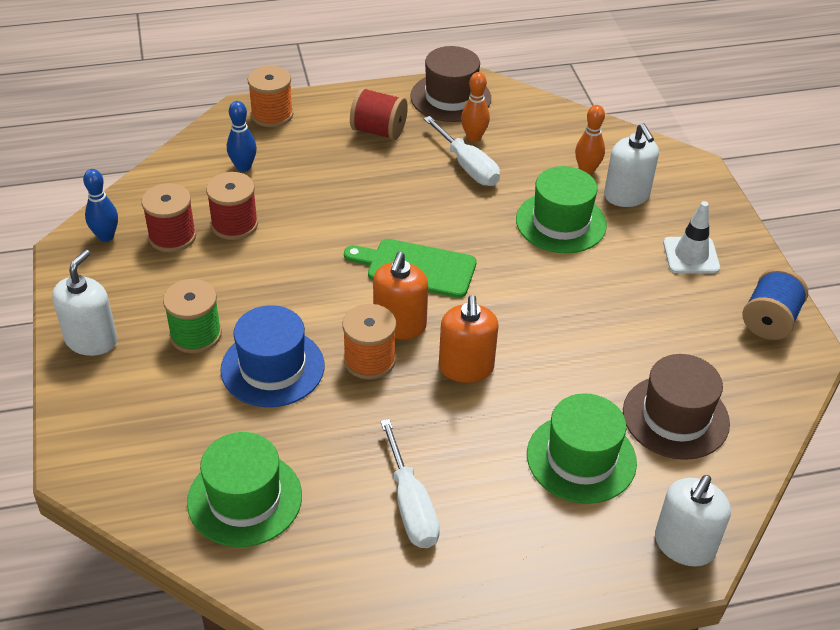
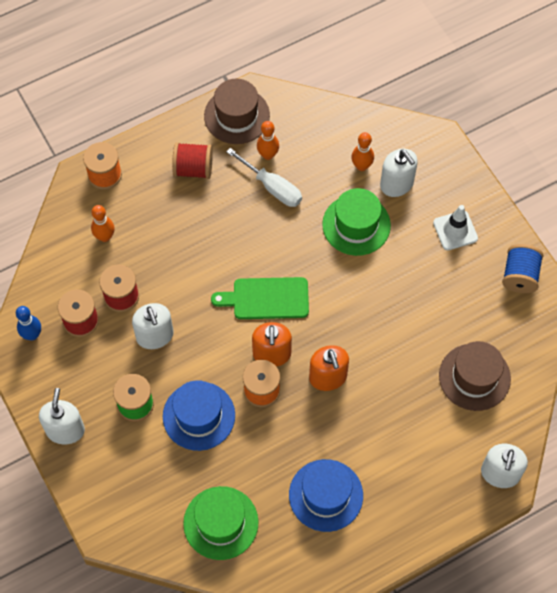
camera: 15 degrees left, 20 degrees up
blue bowling pin [227,101,257,172] -> orange bowling pin [91,205,115,242]
white screwdriver [380,419,440,548] -> blue hat [289,459,363,532]
green hat [527,393,637,504] -> none
none -> white soap dispenser [132,303,173,349]

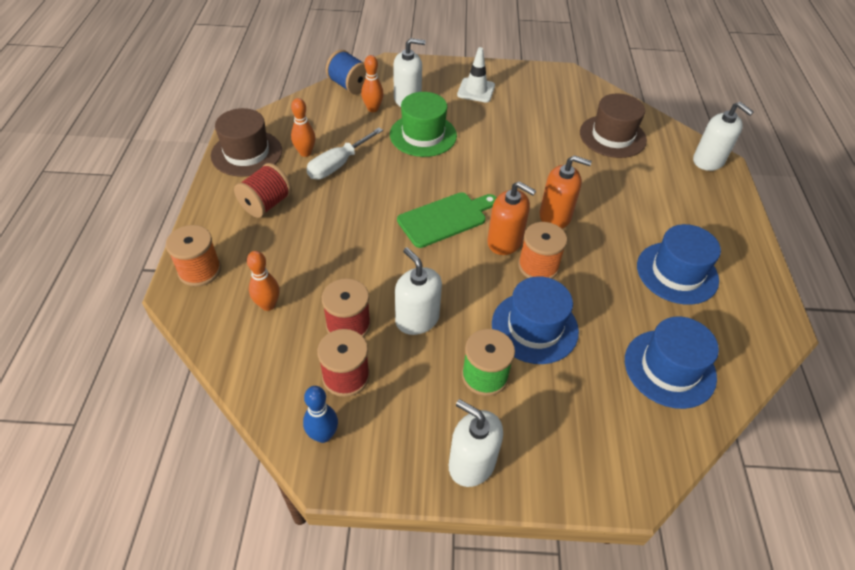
camera: 60 degrees left, 15 degrees down
white soap dispenser [132,303,173,349] -> white soap dispenser turned 135 degrees counterclockwise [395,247,442,335]
green hat [183,486,258,560] -> blue hat [625,316,719,409]
green cutting board [211,277,309,319] -> green cutting board turned 150 degrees counterclockwise [397,192,497,248]
white screwdriver [226,148,302,207] -> white screwdriver turned 150 degrees clockwise [306,128,383,180]
blue spool [502,244,544,293] -> blue spool moved to [326,50,366,95]

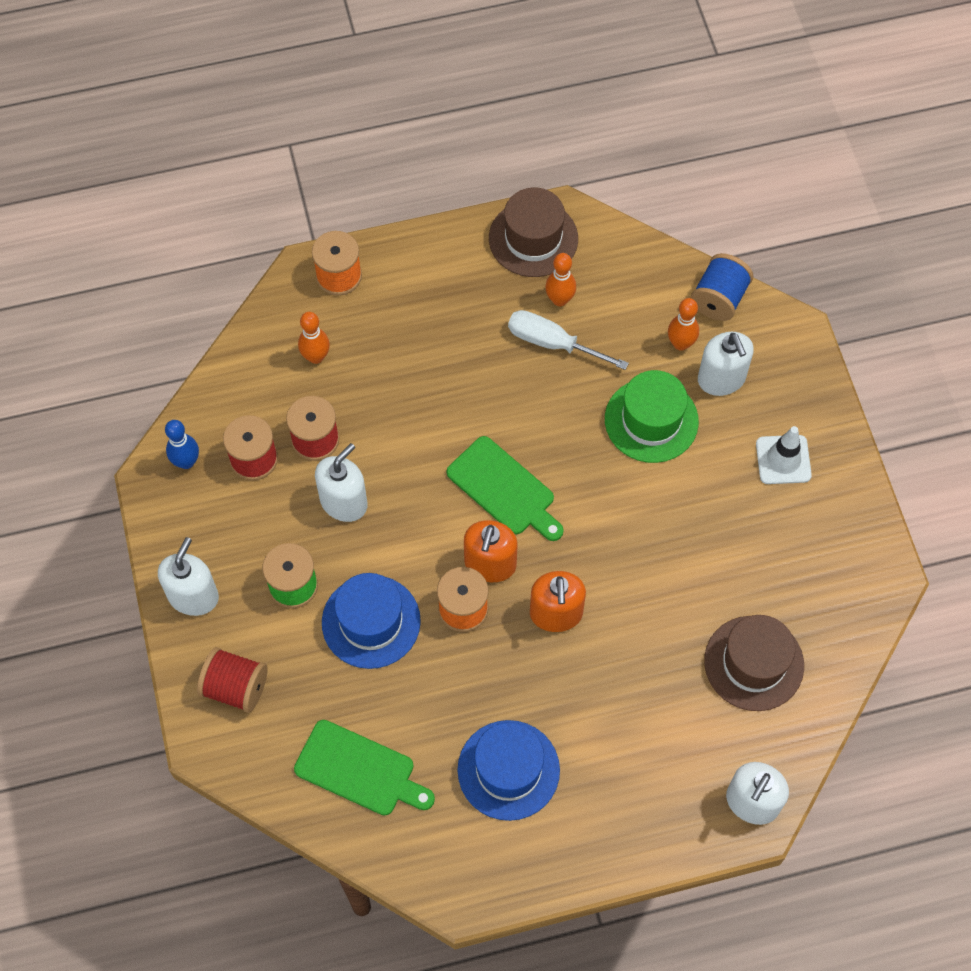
camera: 75 degrees right, 15 degrees up
red spool [234,163,292,218] -> red spool moved to [197,647,268,713]
blue hat [625,316,719,409] -> green cutting board [294,720,435,816]

